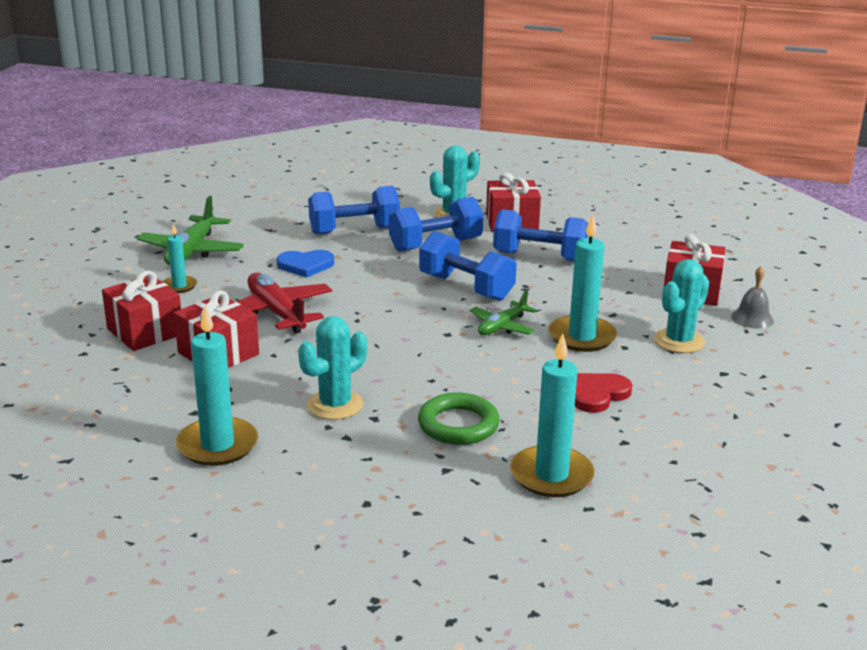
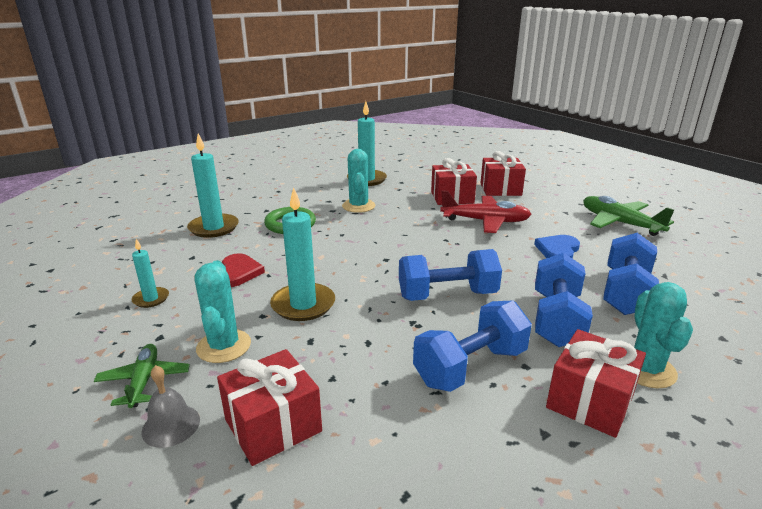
camera: 130 degrees right, 0 degrees up
turquoise candle [163,224,197,293] -> turquoise candle moved to [132,239,169,308]
green plane [470,290,537,335] -> green plane moved to [94,344,190,408]

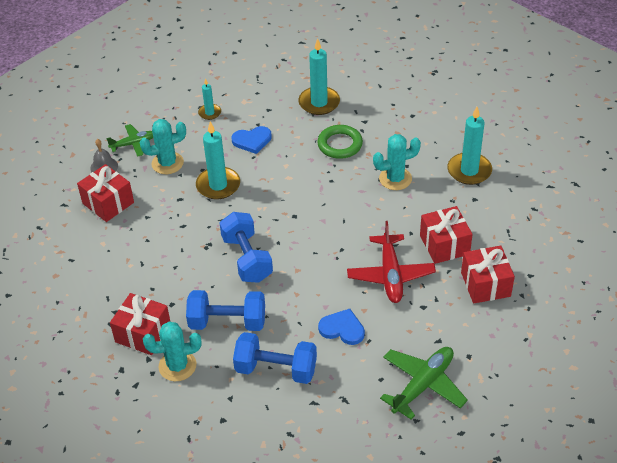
camera: 80 degrees right, 20 degrees up
red heart [222,253,265,287] -> blue heart [232,126,272,154]
blue dumbbell [413,300,532,392] -> none

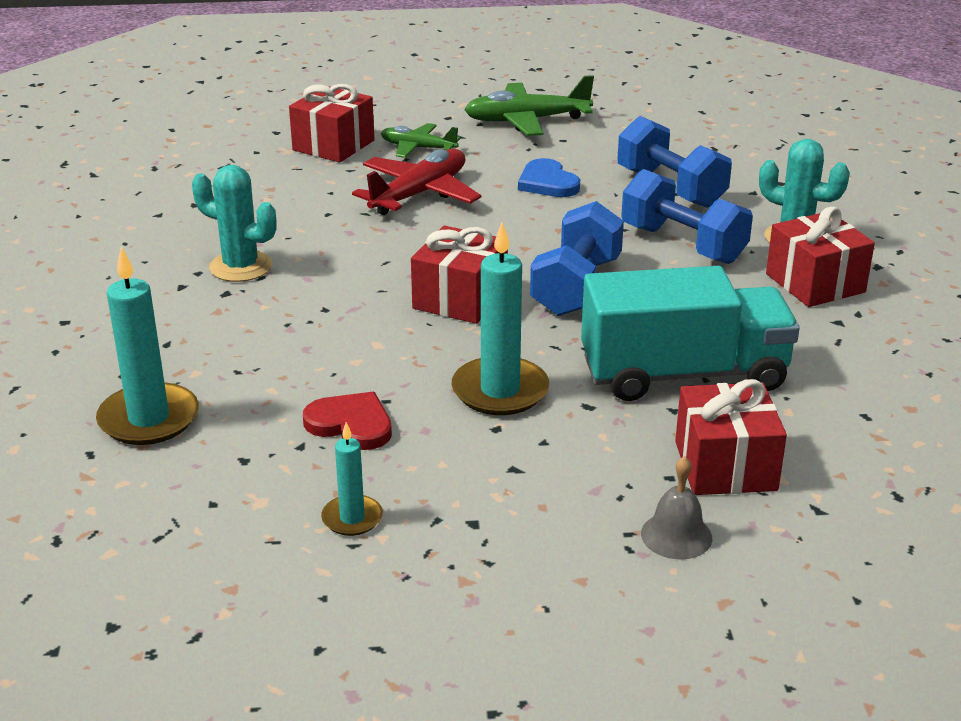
camera: 140 degrees left, 15 degrees down
green plane [106,124,153,157] -> green plane moved to [381,123,461,158]
turquoise cactus [140,119,186,174] -> none
blue heart [232,126,272,154] -> red heart [303,392,392,450]
green ring [317,125,363,159] -> none
red gift [420,206,473,264] -> red gift moved to [411,225,508,324]
turquoise candle [448,107,492,185] -> none
none -> turquoise truck [581,266,800,401]

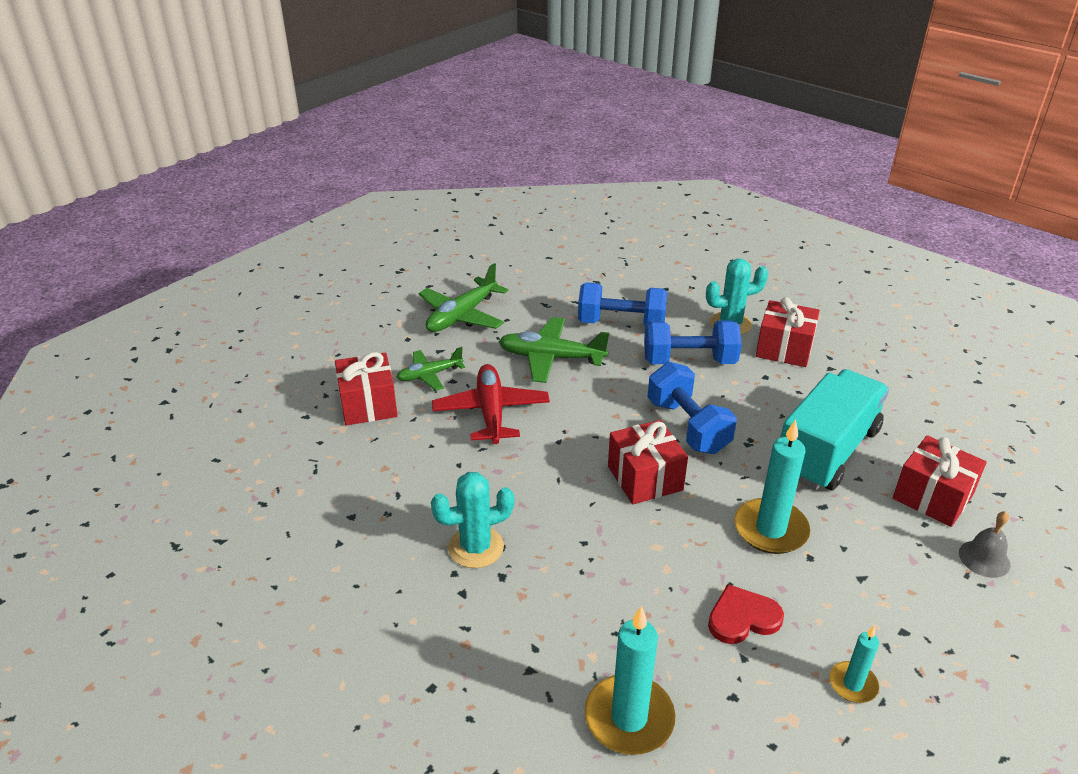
camera: 45 degrees left, 5 degrees up
blue heart [518,158,580,197] -> green plane [498,317,609,383]

